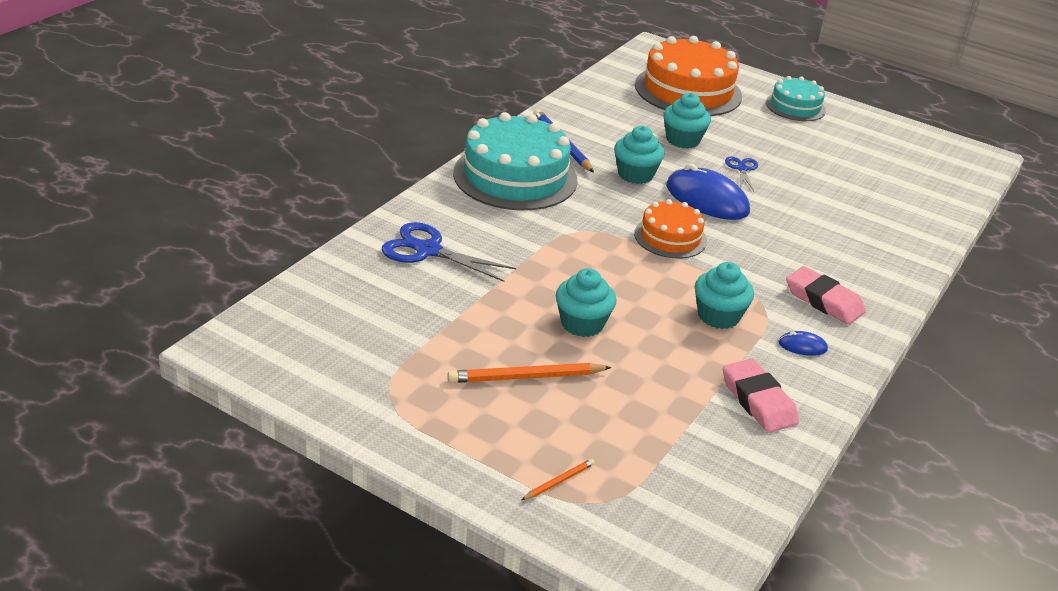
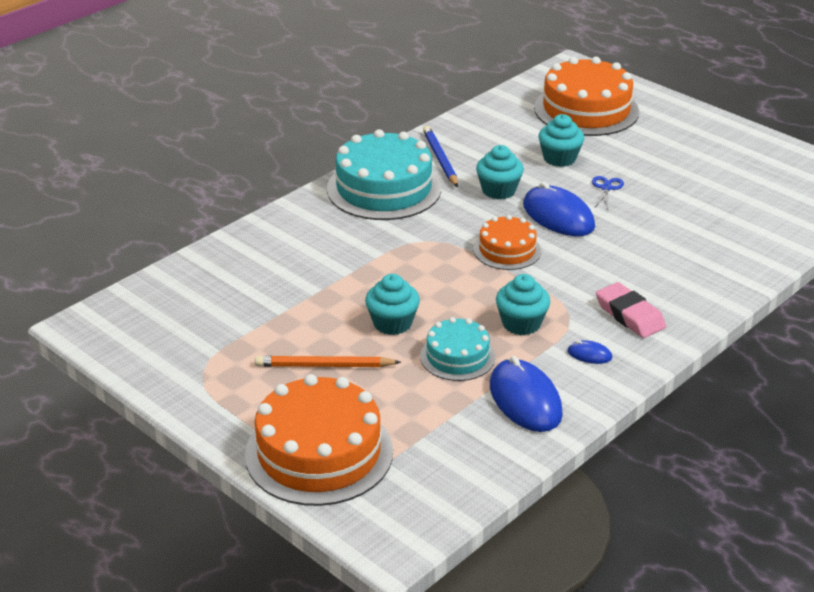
camera: 15 degrees right, 0 degrees up
blue scissors [382,222,516,282] -> none
orange pencil [522,459,595,500] -> orange cake [245,374,393,506]
pink eraser [723,359,799,433] -> blue mouse [490,356,563,432]
turquoise cake [766,76,826,121] -> turquoise cake moved to [420,317,495,381]

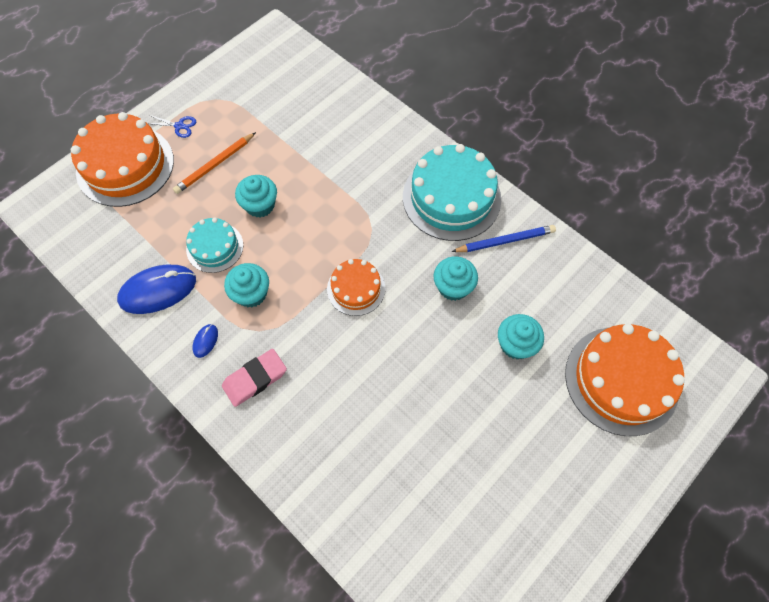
camera: 90 degrees right, 30 degrees up
orange pencil [255,356,401,367] -> orange pencil turned 135 degrees counterclockwise [173,132,256,194]
blue mouse [523,182,595,236] -> none
blue scissors [592,176,624,209] -> blue scissors moved to [147,115,196,138]

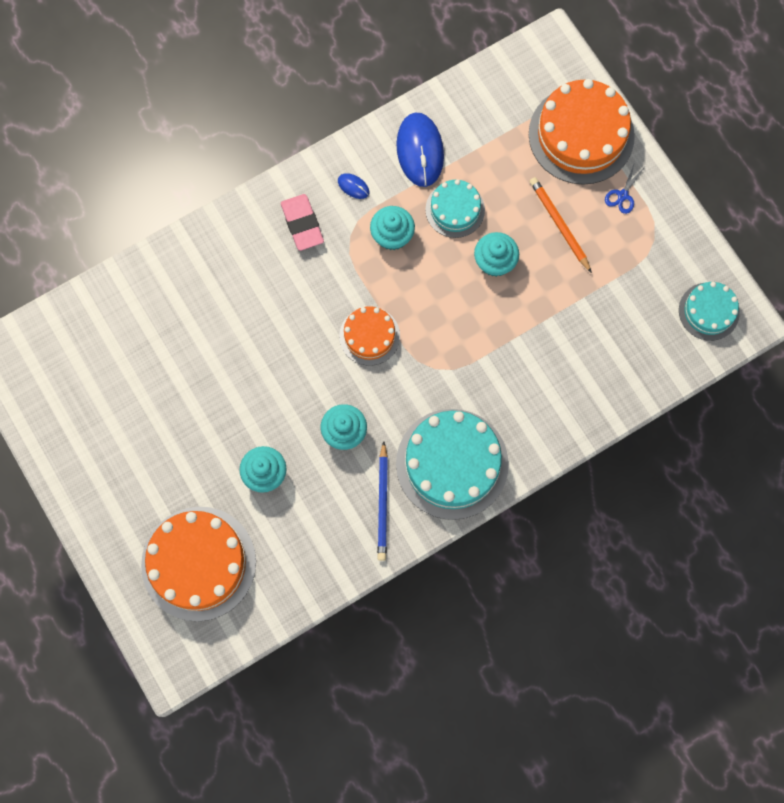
camera: 105 degrees right, 10 degrees up
none -> turquoise cake [679,282,740,341]

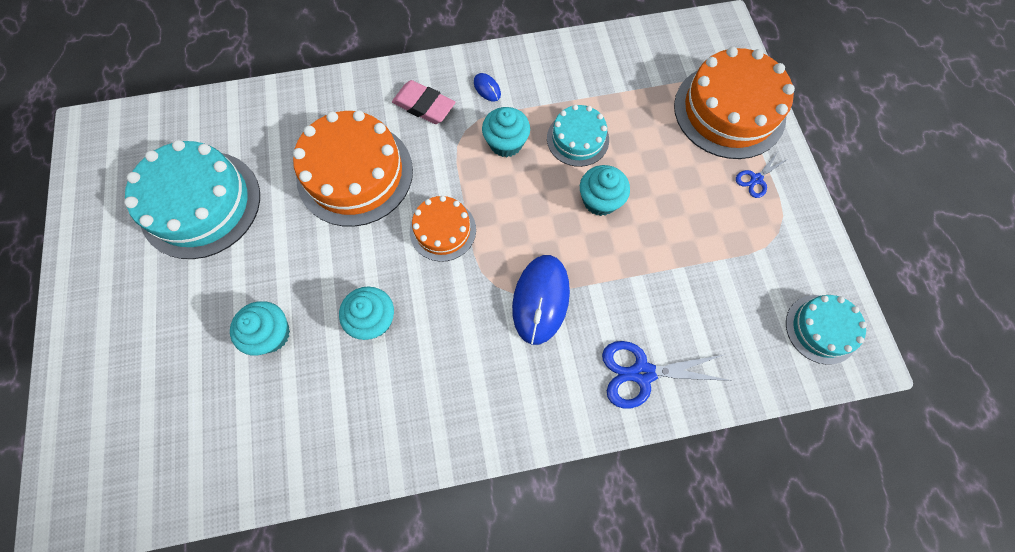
camera: 20 degrees right, 5 degrees down
orange cake [141,507,256,621] -> orange cake moved to [293,110,413,227]
pink eraser [281,194,324,251] -> pink eraser turned 60 degrees counterclockwise [392,80,455,124]
blue pencil [377,441,388,561] -> none
blue mouse [396,113,444,187] -> blue mouse moved to [512,255,570,345]
turquoise cake [396,409,509,520] -> turquoise cake moved to [124,140,260,259]
orange pencil [530,177,592,273] -> none
none -> blue scissors [602,341,732,409]

